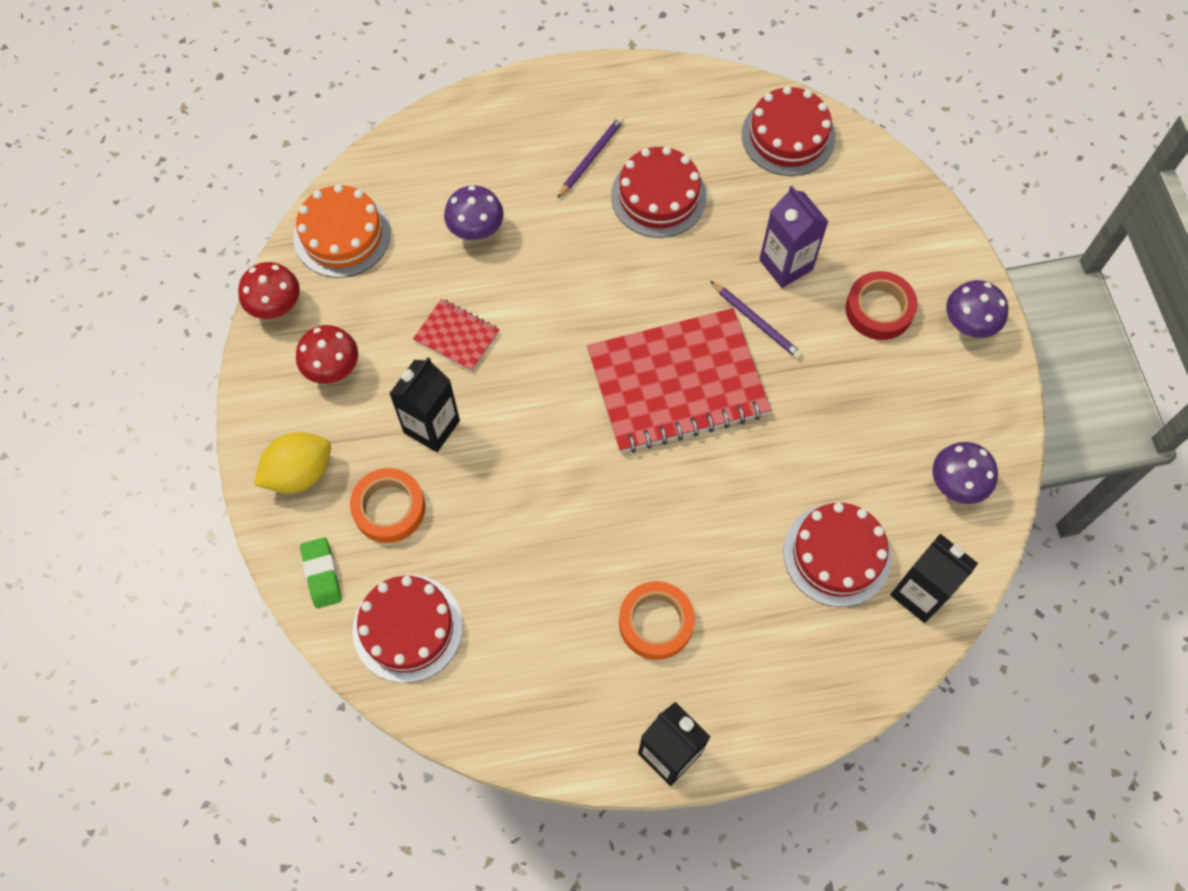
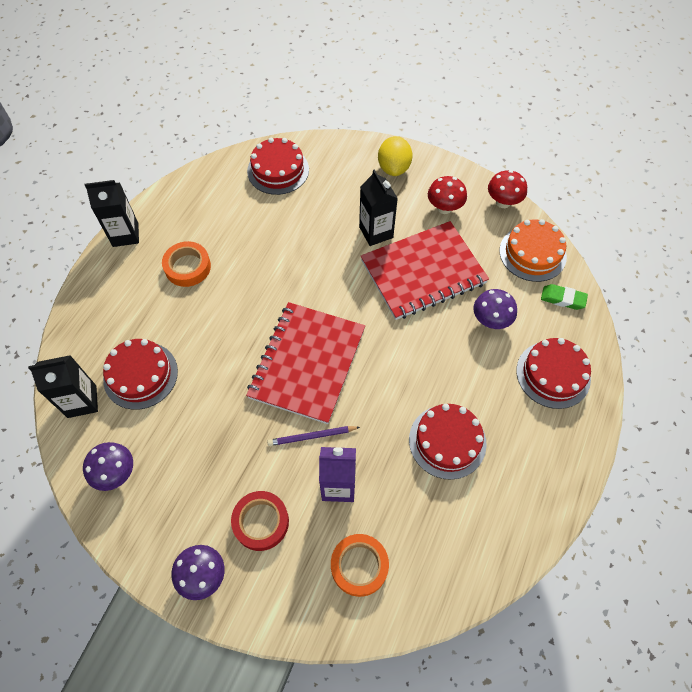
camera: 125 degrees right, 5 degrees down
green eraser [300,537,342,608] -> green eraser moved to [541,284,588,310]
orange tape [350,468,425,543] -> orange tape moved to [331,534,389,597]
red notebook [413,299,500,372] -> red notebook [361,221,489,320], size x2.20
purple pencil [557,116,624,198] -> none
red cake [742,86,835,176] -> red cake moved to [516,338,591,409]

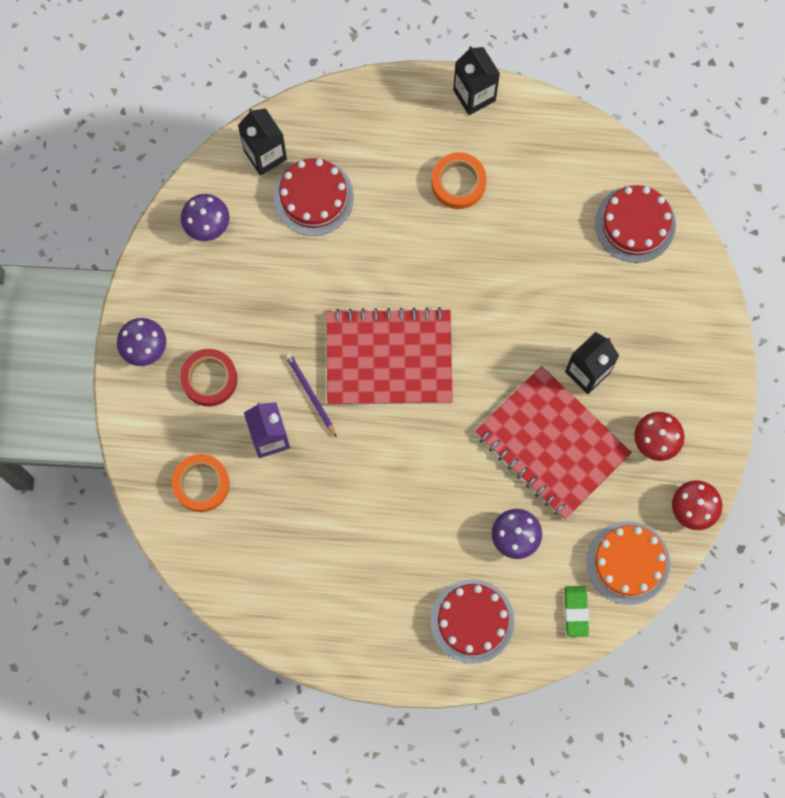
camera: 70 degrees right, 15 degrees up
yellow lemon [378,136,413,176] -> none
red cake [409,404,487,480] -> none

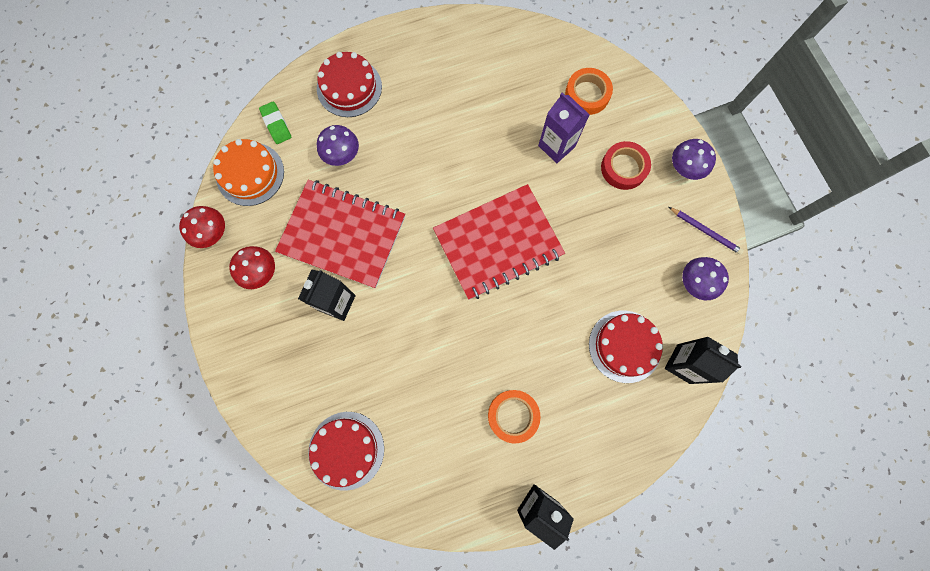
camera: 155 degrees right, 0 degrees up
purple pencil [285,352,337,438] -> purple pencil moved to [669,207,744,255]

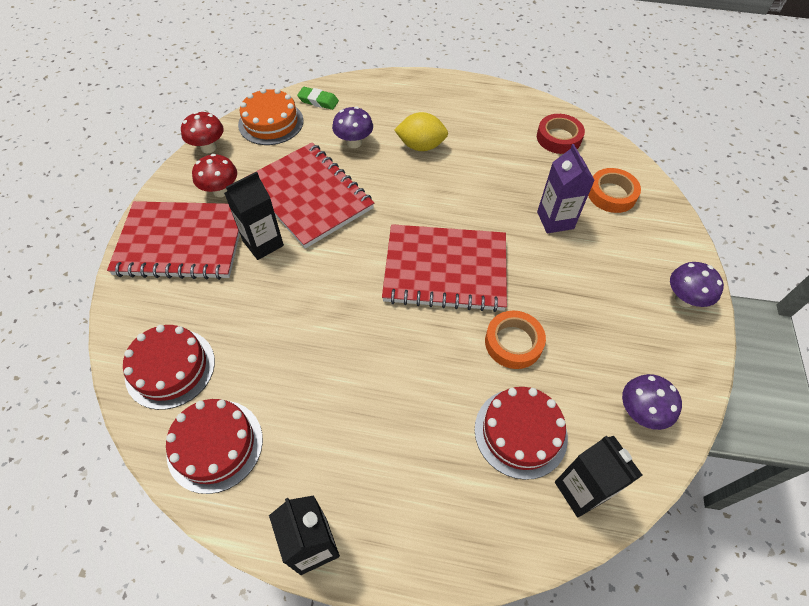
camera: 30 degrees right, 20 degrees down
green eraser [259,101,291,144] -> green eraser turned 75 degrees counterclockwise [297,87,339,110]
red cake [317,52,382,117] -> red cake moved to [166,399,263,494]
orange tape [488,390,540,443] -> orange tape moved to [485,311,546,369]
red tape [601,141,651,190] -> red tape moved to [537,114,585,154]
purple pencil [669,207,744,255] -> none
none -> red notebook [107,201,240,280]
none -> yellow lemon [394,112,448,151]

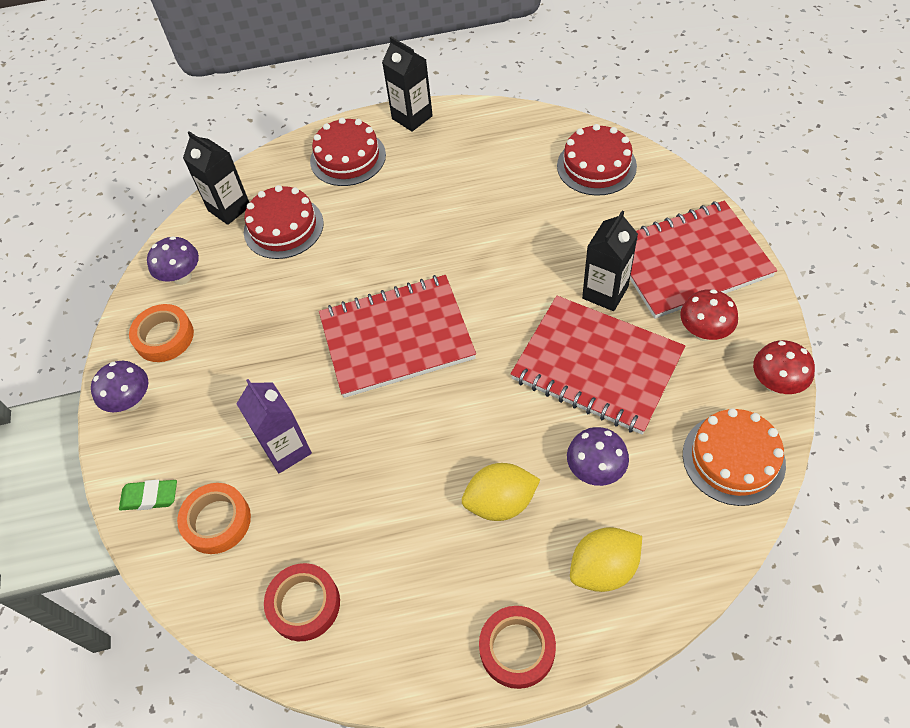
camera: 165 degrees right, 0 degrees up
red cake [166,399,263,494] -> red cake moved to [310,118,386,186]
green eraser [297,87,339,110] -> green eraser moved to [119,480,177,510]
orange tape [485,311,546,369] -> orange tape moved to [129,304,194,362]
none -> red tape [479,606,556,689]
none -> yellow lemon [570,527,642,592]

